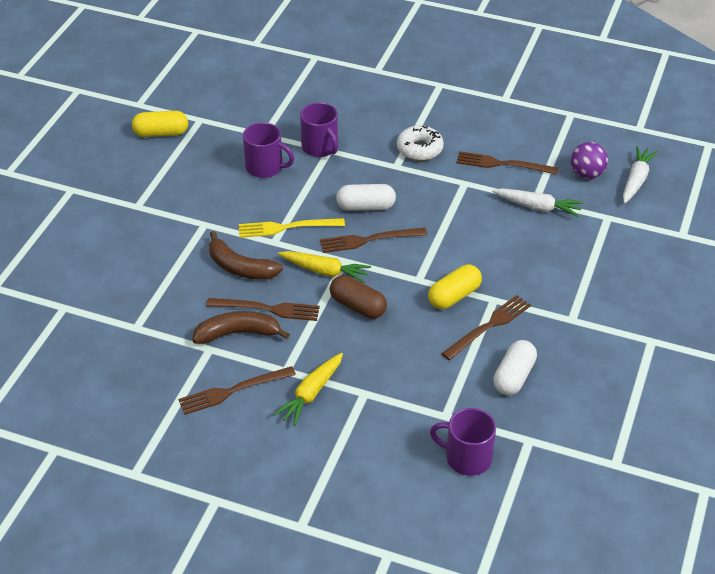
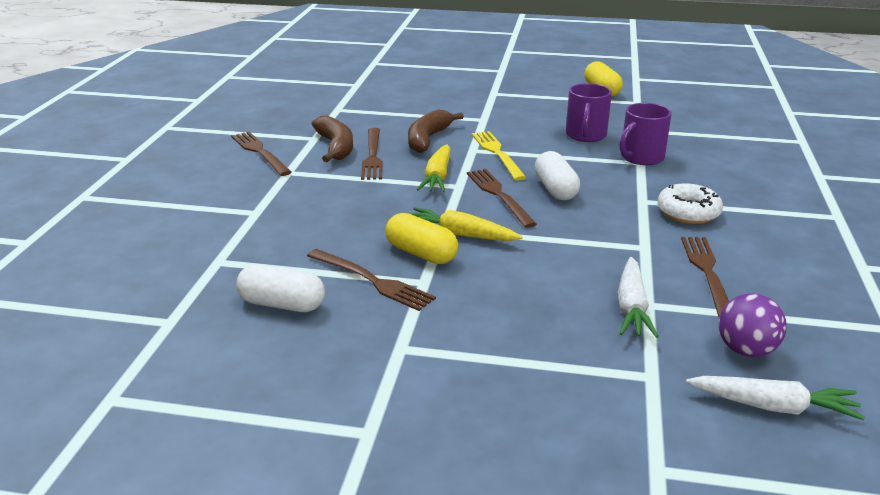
camera: 80 degrees right, 15 degrees down
yellow carrot [273,353,343,426] -> yellow carrot moved to [408,207,523,241]
brown capsule [330,275,387,319] -> none
purple mug [430,408,496,476] -> none

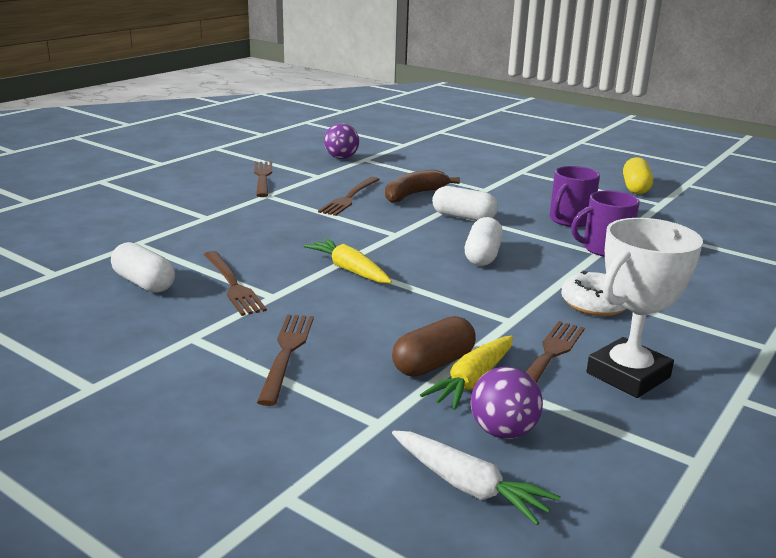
camera: 25 degrees right, 5 degrees down
brown banana [312,115,353,162] -> none
yellow capsule [385,213,458,264] -> none
yellow carrot [416,144,450,192] -> yellow carrot moved to [420,335,513,410]
brown fork [467,169,537,228] -> brown fork moved to [257,315,314,406]
yellow fork [472,131,527,181] -> white capsule [432,186,498,221]
white carrot [618,257,659,338] -> brown capsule [392,316,476,376]
none -> purple ball [324,123,359,159]
none -> white trophy [587,218,703,398]

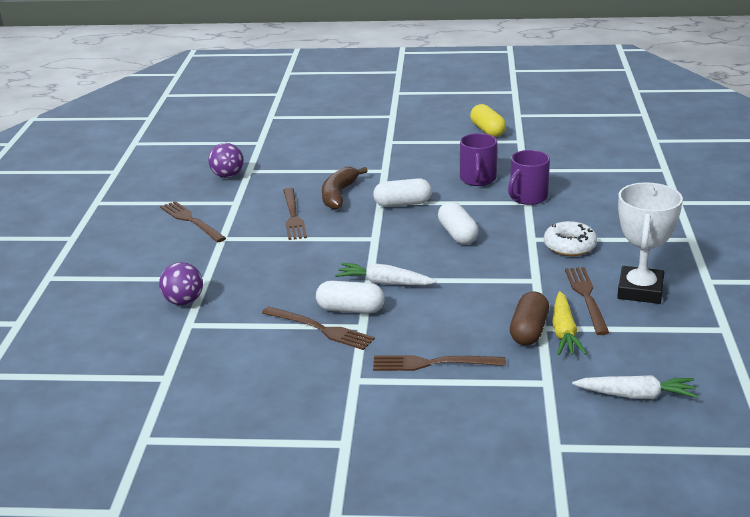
camera: 30 degrees left, 5 degrees up
white capsule [111,242,175,293] -> white capsule moved to [316,281,385,313]
brown fork [257,315,314,406] -> brown fork turned 60 degrees counterclockwise [373,355,506,371]
yellow carrot [303,238,392,283] -> white carrot [335,263,437,285]
purple ball [471,367,543,439] -> purple ball moved to [159,262,203,305]

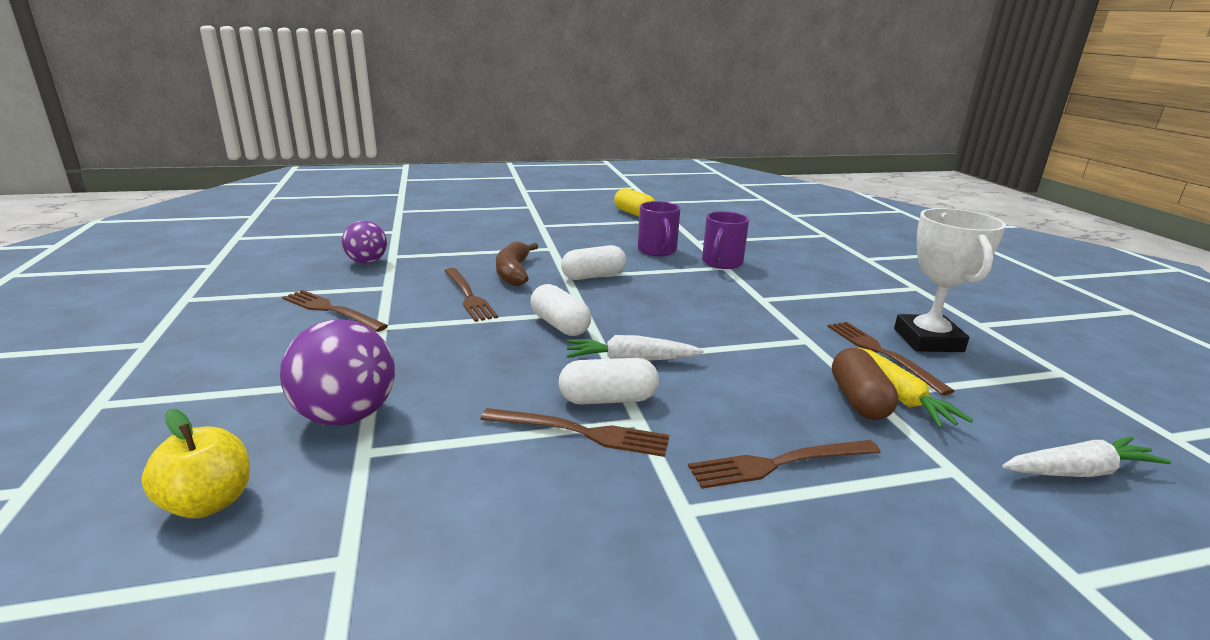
camera: 20 degrees left, 5 degrees down
purple ball [159,262,203,305] -> purple ball [280,319,395,426], size x1.52
white capsule [438,202,479,244] -> white capsule moved to [531,284,591,336]
white donut [544,221,597,256] -> none
none -> yellow apple [142,409,250,518]

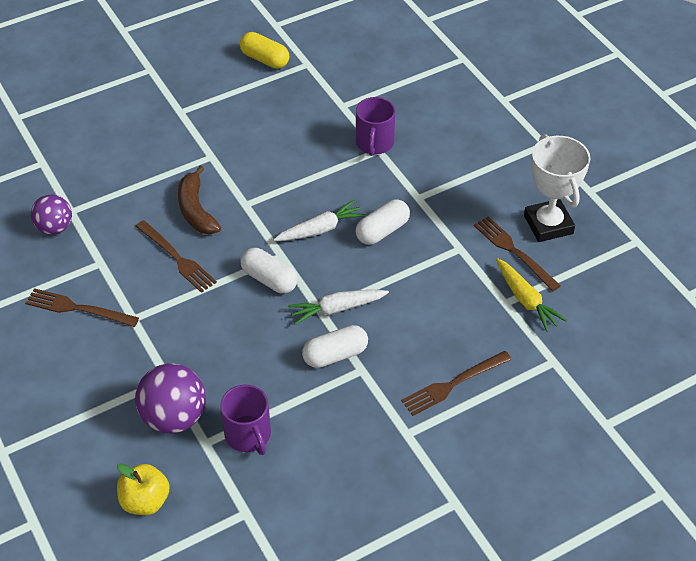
camera: 15 degrees left, 25 degrees up
brown fork [481,408,670,457] -> none
white capsule [561,245,626,280] -> white capsule moved to [356,199,410,245]
purple mug [638,201,680,256] -> purple mug moved to [220,385,271,455]
brown capsule [832,348,898,420] -> none
white carrot [1002,436,1171,477] -> white carrot moved to [273,200,366,241]

